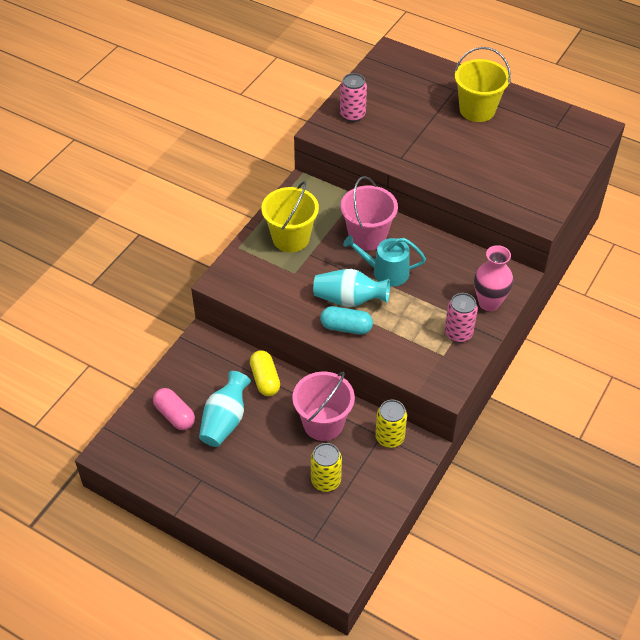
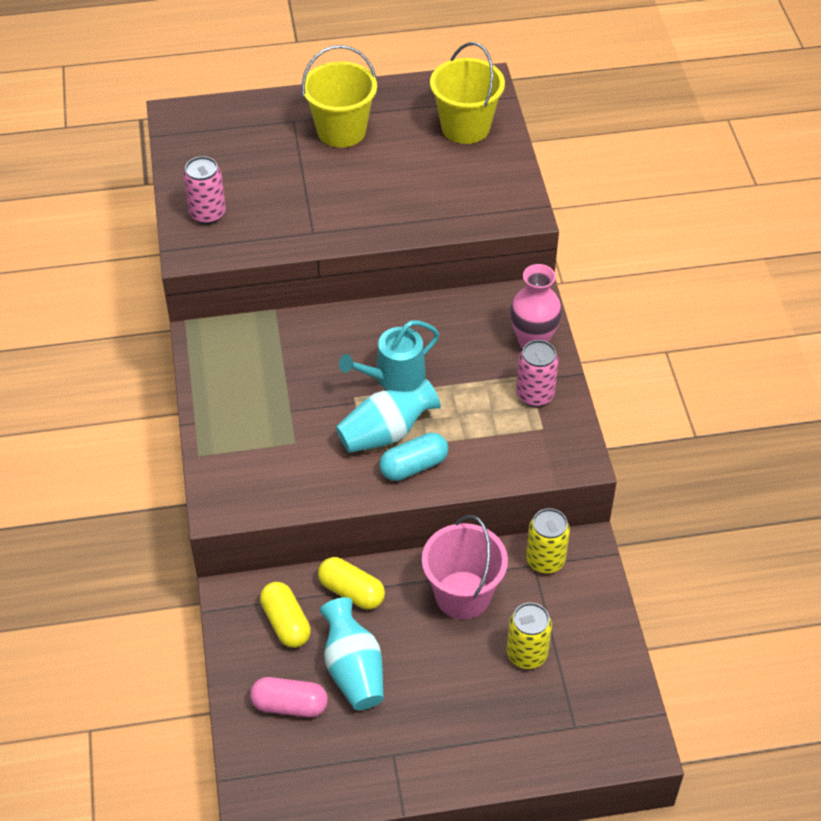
camera: 40 degrees left, 0 degrees up
yellow bucket [261,181,319,252] -> yellow bucket moved to [430,42,505,144]
pink bucket [341,176,398,251] -> none
none -> yellow capsule [260,582,311,648]

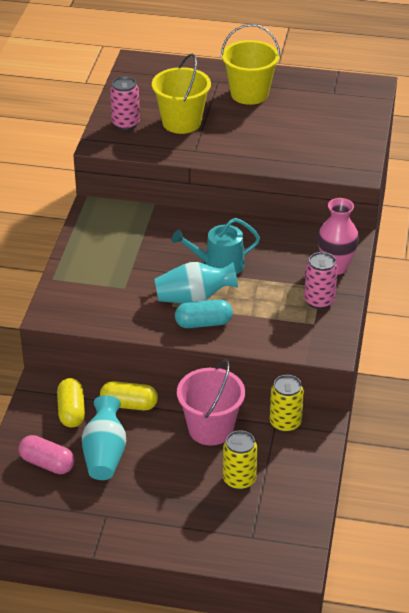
camera: 20 degrees right, 10 degrees down
yellow capsule [318,557,385,610] -> yellow capsule turned 45 degrees counterclockwise [100,381,158,410]
yellow bucket [430,42,505,144] -> yellow bucket moved to [152,54,211,134]

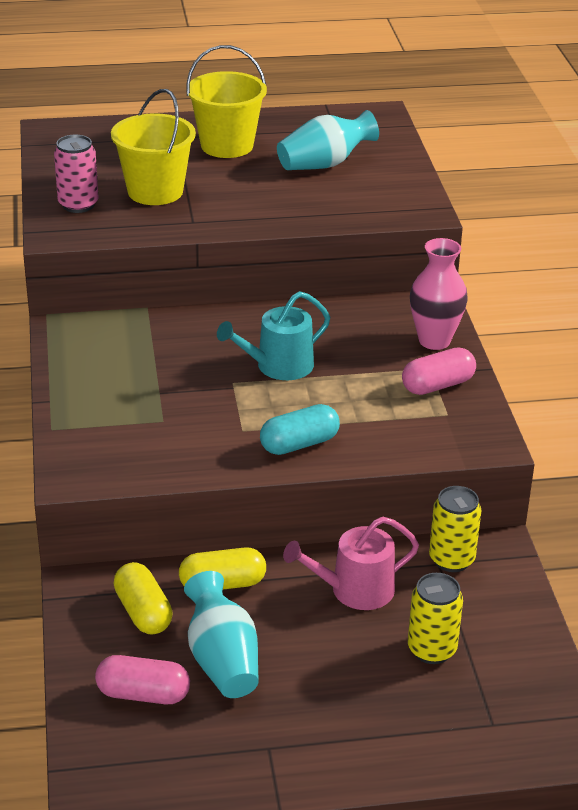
camera: 20 degrees left, 5 degrees down
turquoise vase [154,262,238,303] -> turquoise vase moved to [277,110,379,170]
pink bucket [177,359,245,445] -> pink watering can [283,517,419,610]
pink can [304,252,338,309] -> pink capsule [402,347,476,395]

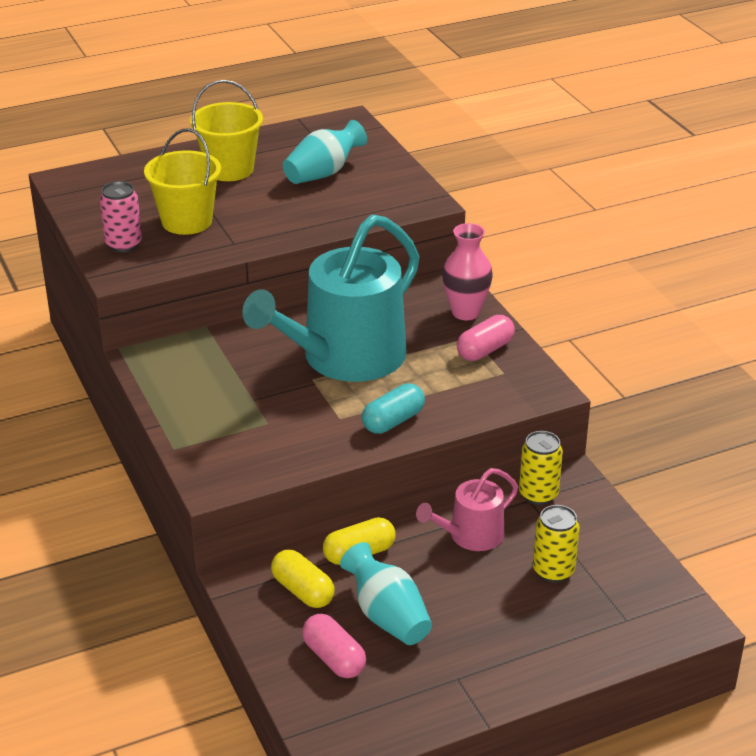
camera: 15 degrees left, 0 degrees up
pink capsule [95,655,190,704] -> pink capsule turned 60 degrees clockwise [302,614,366,678]
turquoise watering can [217,291,330,380] -> turquoise watering can [242,214,420,382], size x2.05

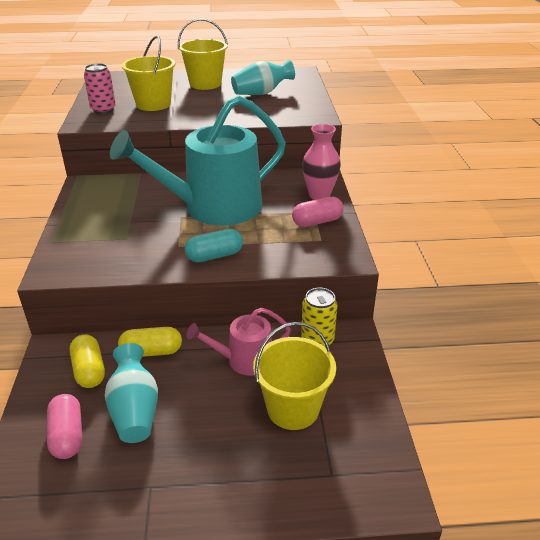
camera: 20 degrees right, 0 degrees up
yellow can [533,505,580,583] -> yellow bucket [253,322,336,430]

